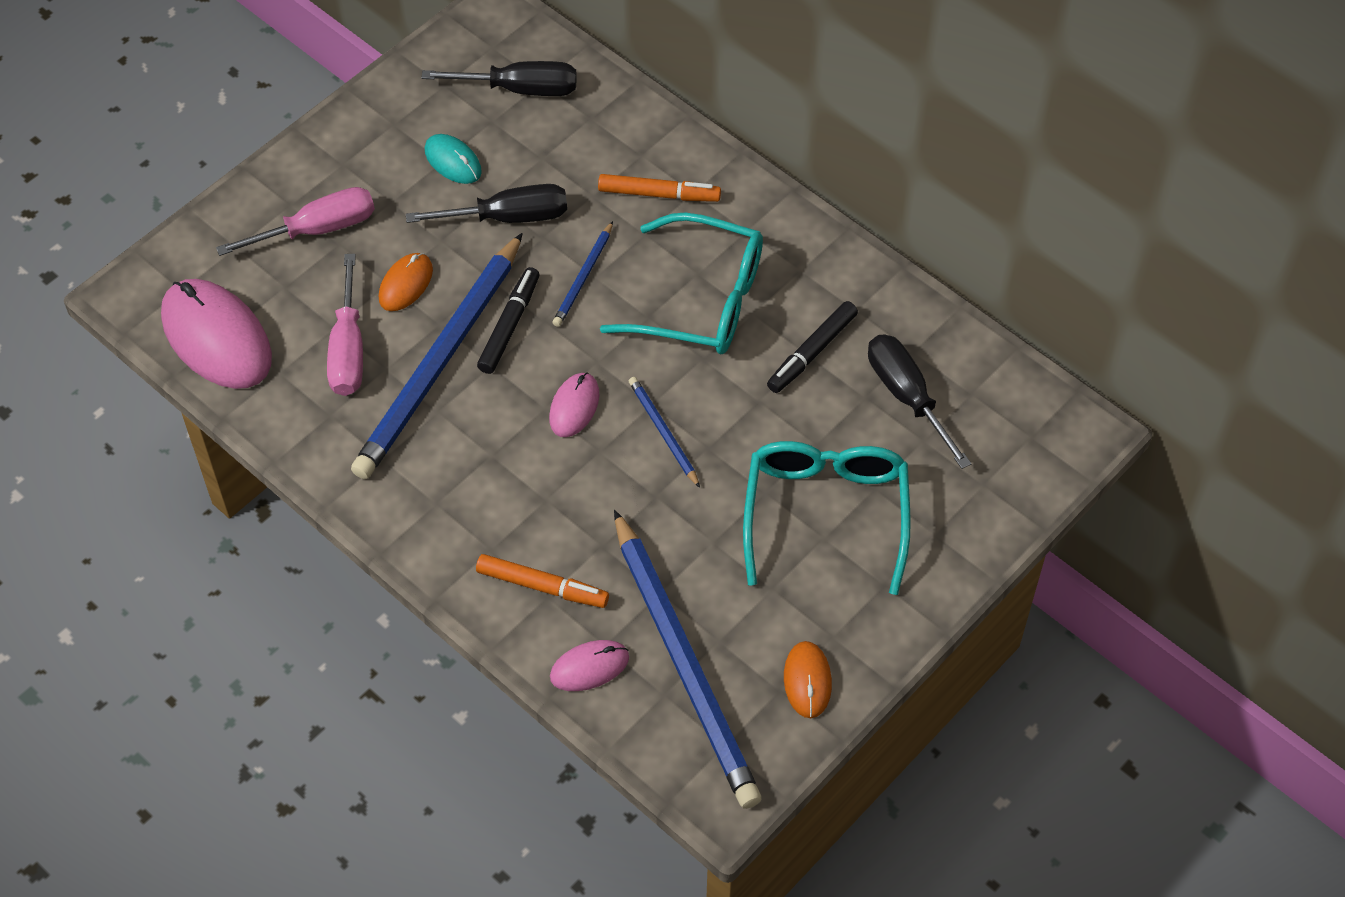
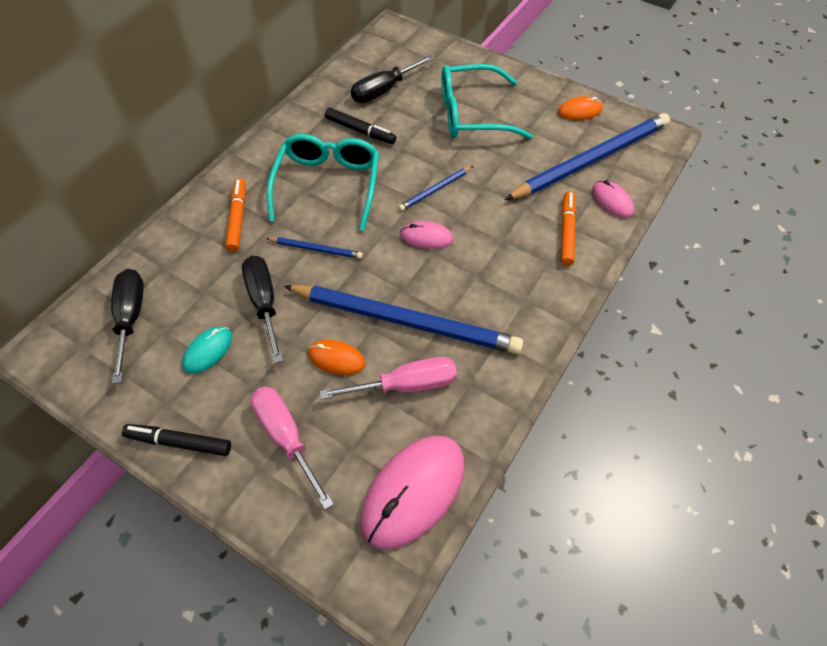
camera: 100 degrees left, 0 degrees up
black marker [477,267,539,374] -> black marker moved to [122,424,231,456]

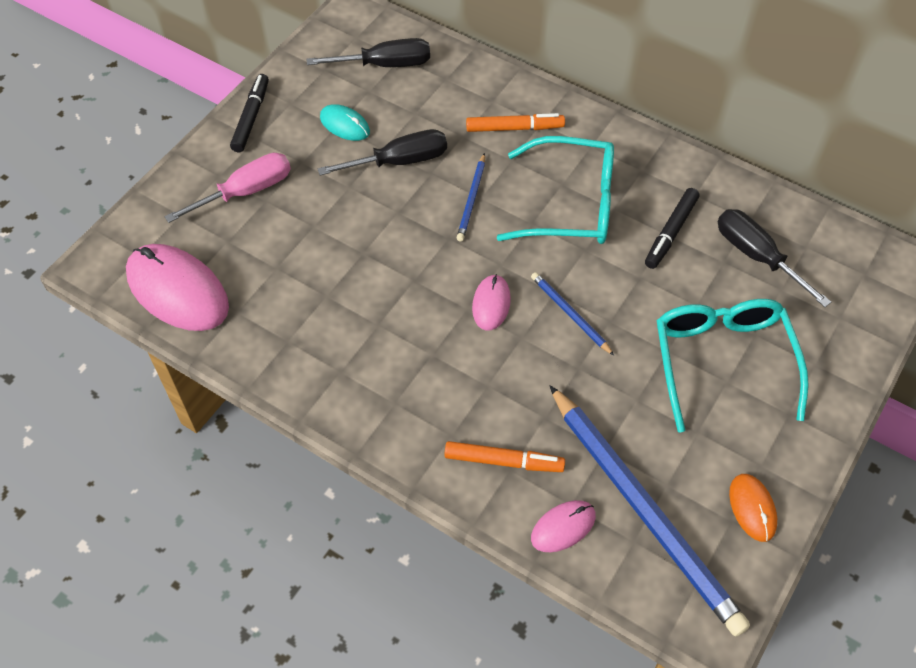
camera: 90 degrees right, 0 degrees up
blue pencil [284,285,523,354] -> none
orange mouse [308,340,365,375] -> none
pink screwdriver [320,357,457,400] -> none

